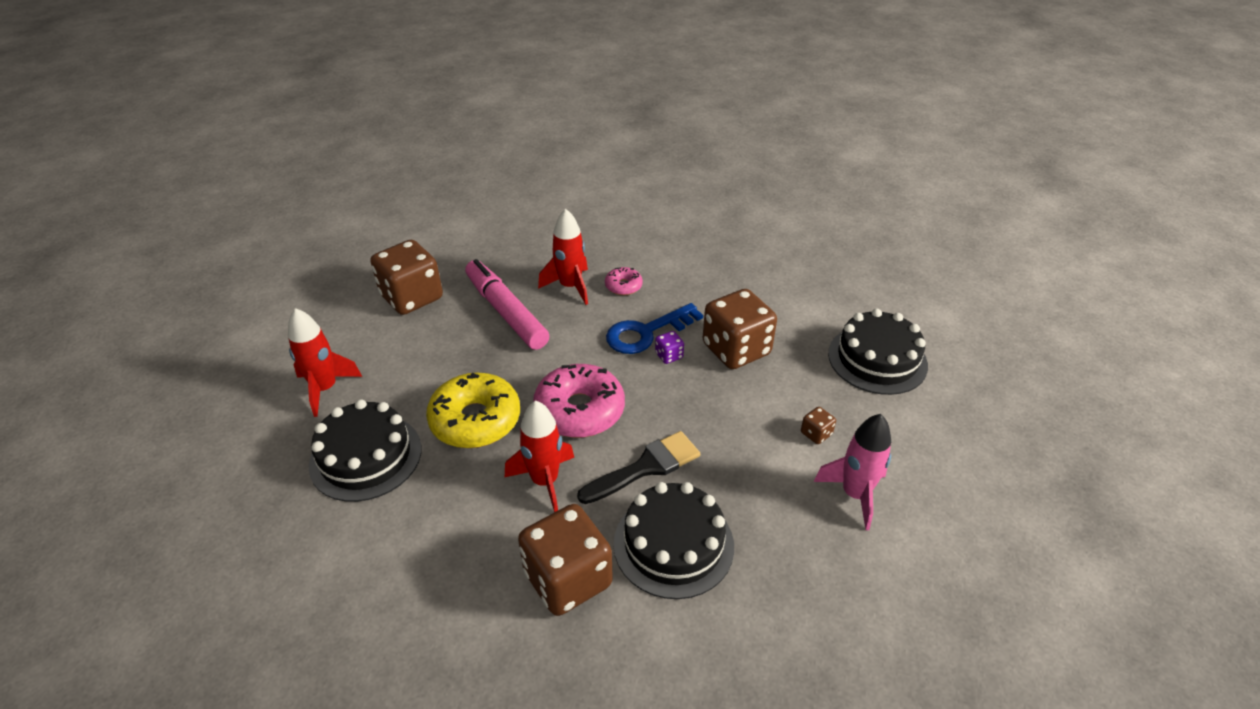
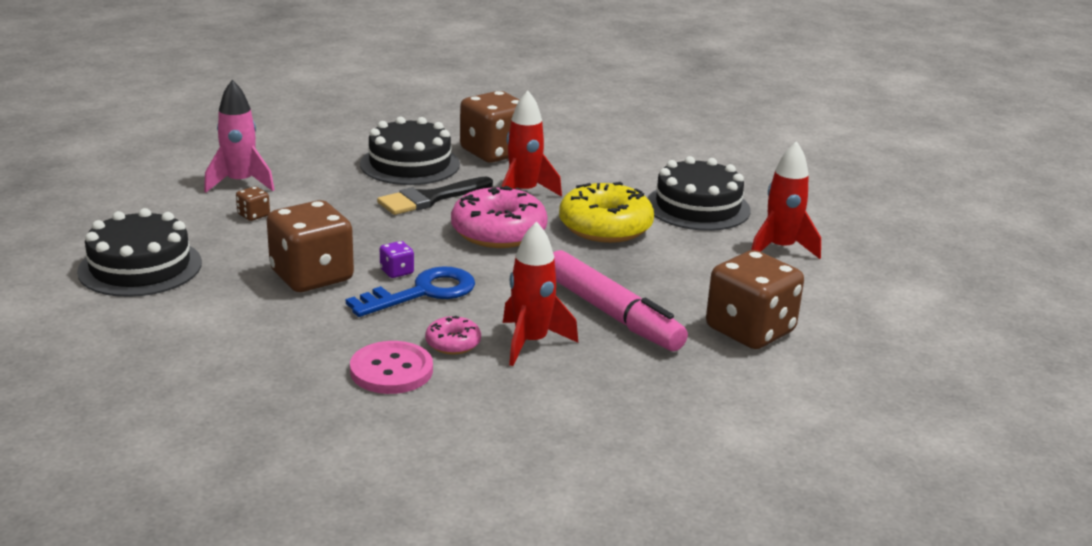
camera: 175 degrees right, 15 degrees down
none -> pink button [350,341,433,394]

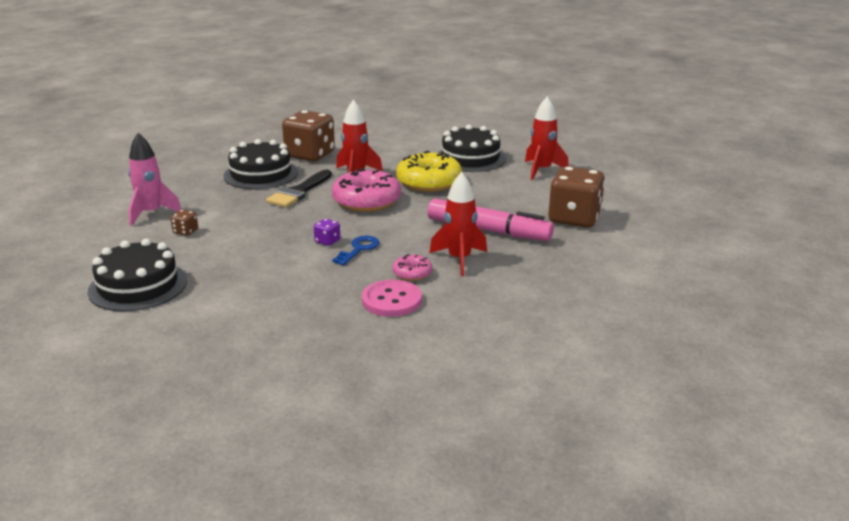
camera: 25 degrees left, 0 degrees up
brown dice [267,200,354,292] -> none
blue key [346,266,475,317] -> blue key [332,236,379,265], size x0.64

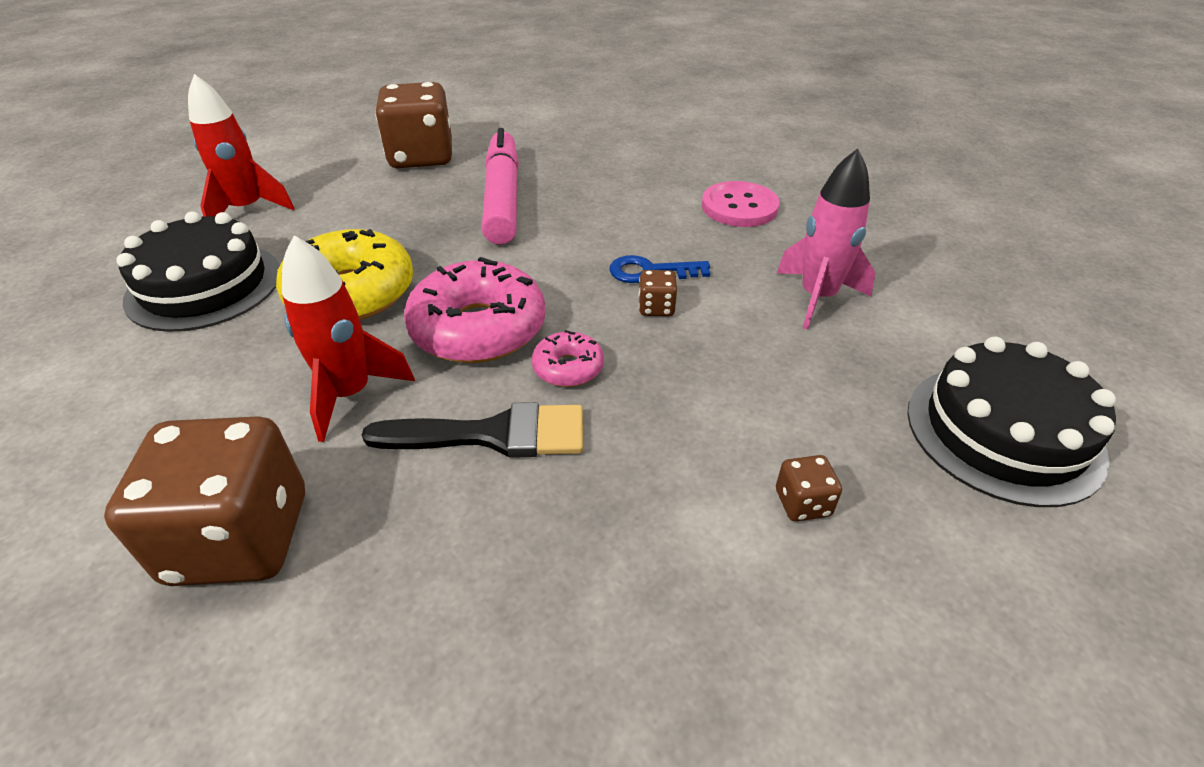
camera: 120 degrees left, 15 degrees up
pink rocket [128,133,181,226] -> pink rocket moved to [777,149,876,330]
black cake [223,139,298,189] -> none
purple dice [314,219,340,246] -> brown dice [639,270,677,316]
pink donut [392,254,432,281] -> pink donut moved to [532,330,604,387]
red rocket [429,172,487,276] -> none

